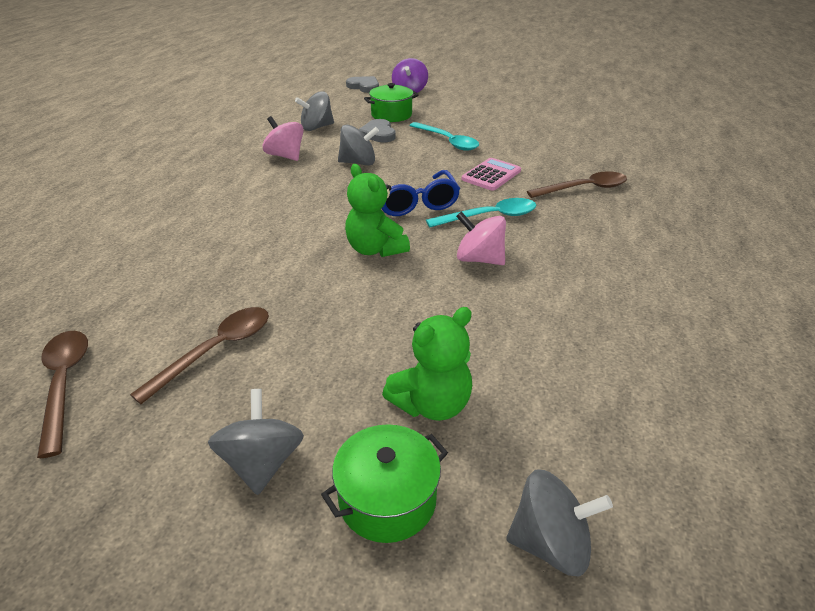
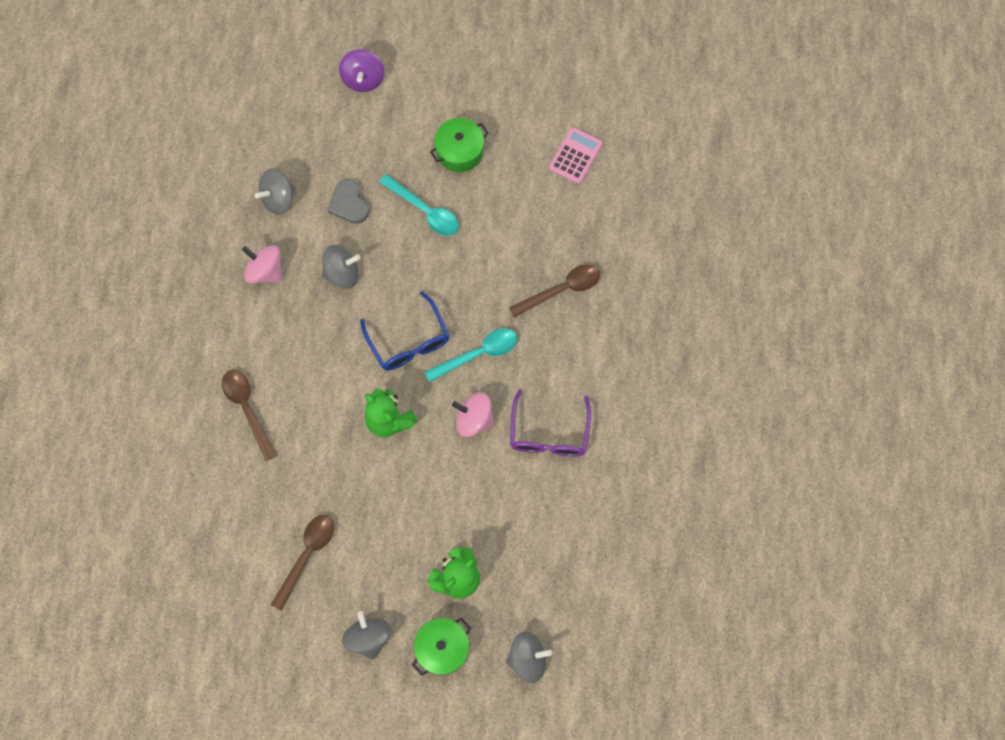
camera: 10 degrees left, 35 degrees up
brown spoon [37,331,88,458] -> brown spoon moved to [222,370,277,461]
grey heart [346,76,379,93] -> none
green pot [364,83,419,122] -> green pot moved to [430,118,489,172]
pink calculator [462,158,521,191] -> pink calculator moved to [549,127,603,184]
none -> purple glasses [510,390,591,456]

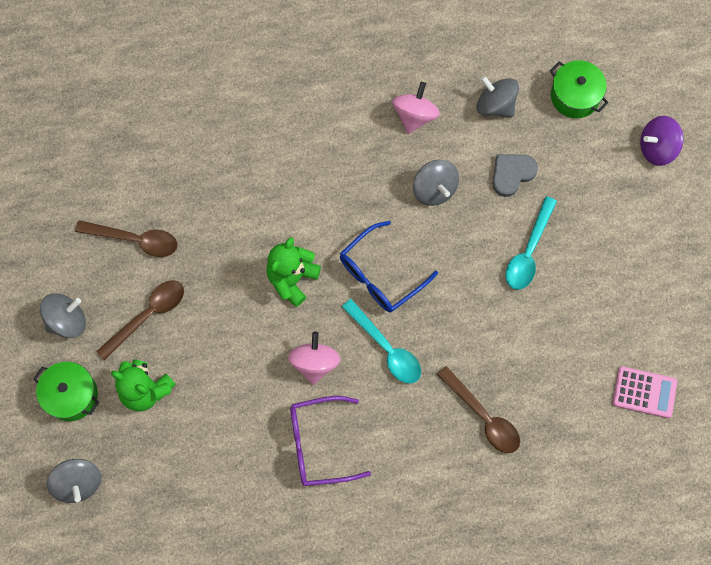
camera: 75 degrees right, 0 degrees up
brown spoon [222,370,277,461] -> brown spoon moved to [96,280,184,360]
green pot [430,118,489,172] -> green pot moved to [550,60,608,118]

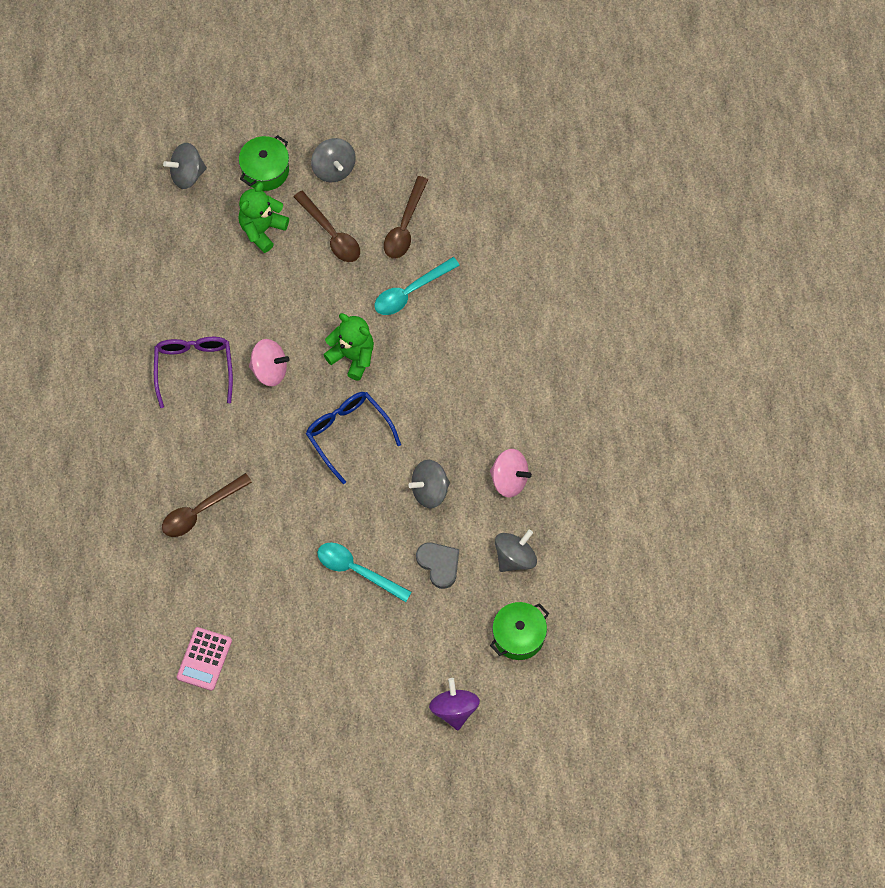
camera: 95 degrees right, 5 degrees down
turquoise spoon [342,299,421,384] -> turquoise spoon moved to [375,257,460,315]

